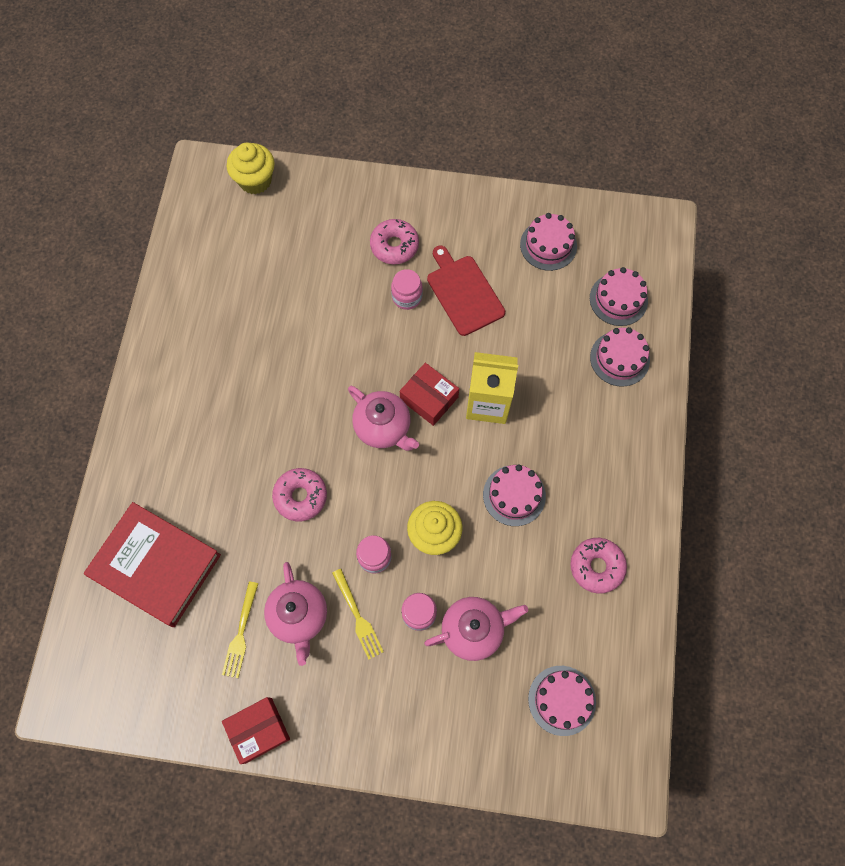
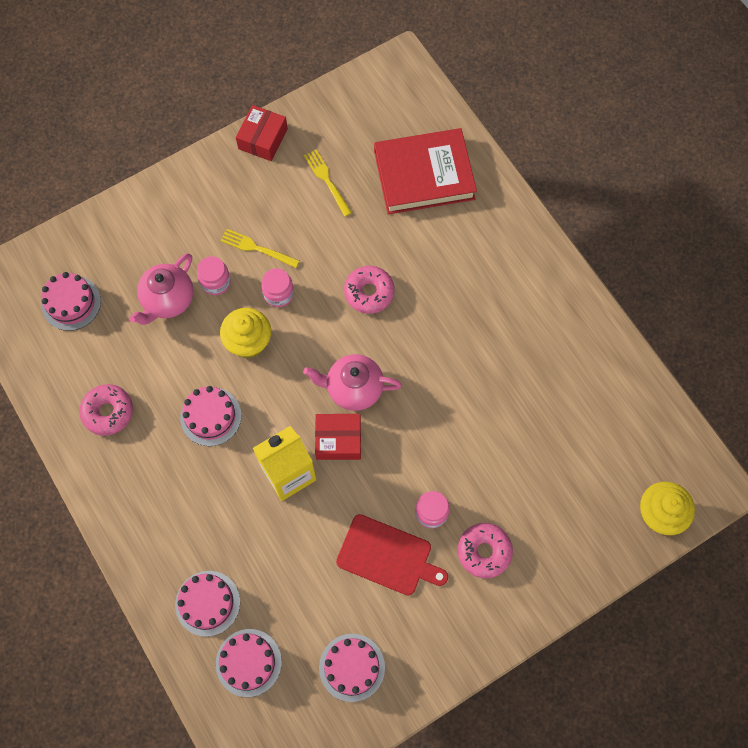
camera: 140 degrees right, 0 degrees up
pink teapot [264,562,327,666] -> none

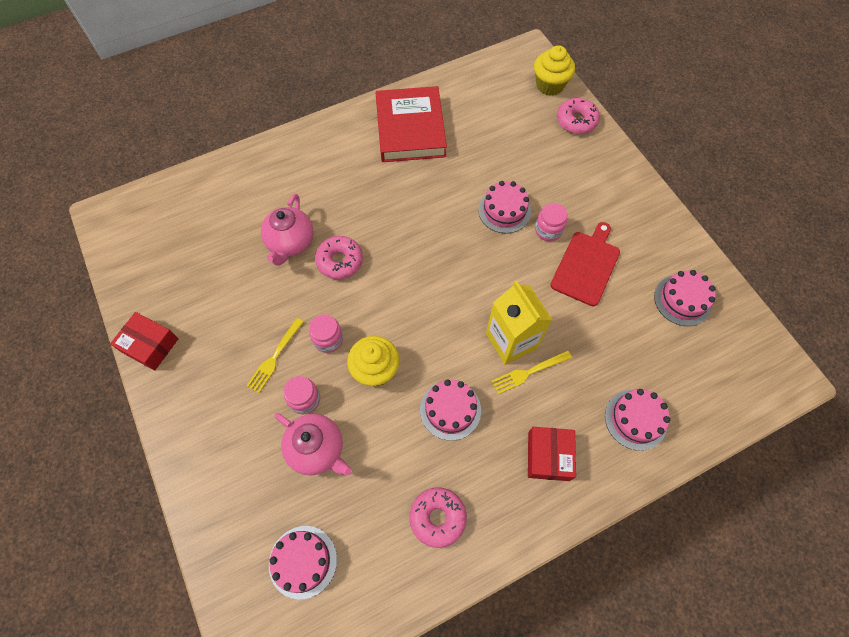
camera: 85 degrees left, 5 degrees down
pink cake [216,629,282,697] -> pink cake moved to [478,181,531,234]
pink teapot [303,354,402,411] -> pink teapot moved to [261,194,314,266]
yellow fork [304,150,352,217] -> yellow fork moved to [491,350,572,394]
red box [315,414,361,460] -> red box moved to [528,427,576,481]
red book [374,128,477,215] -> red book moved to [376,86,447,162]
pink donut [458,523,513,578] -> pink donut moved to [557,98,600,134]

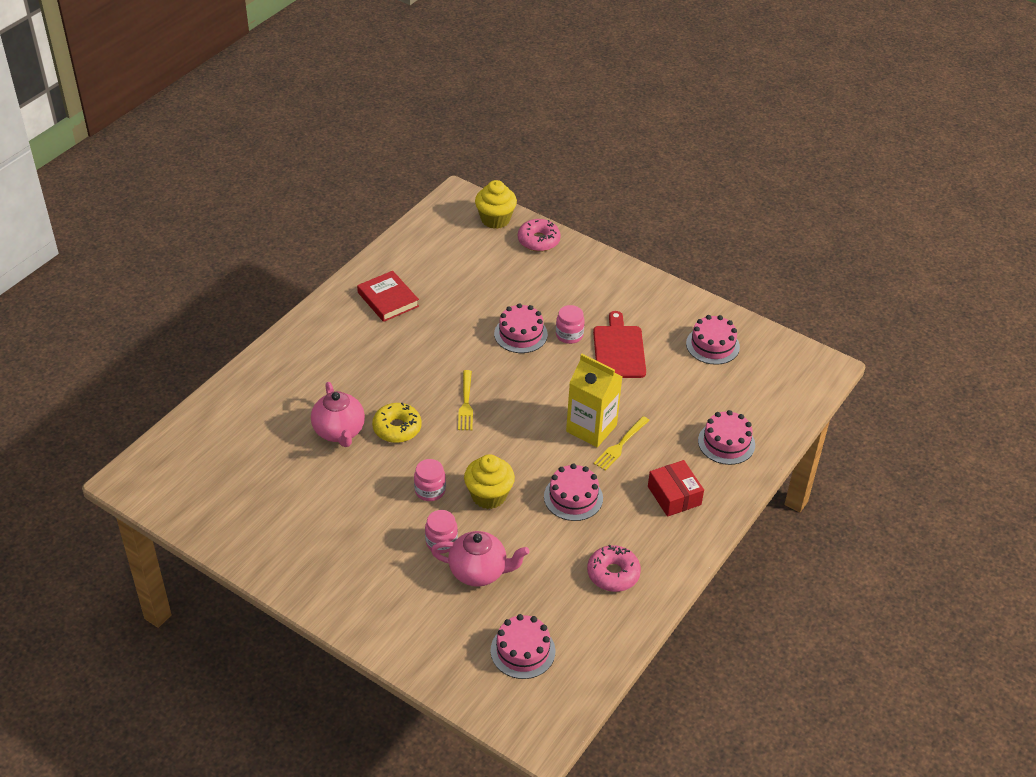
camera: 30 degrees left, 20 degrees down
red box [110,312,178,371] -> none
yellow fork [246,318,303,393] -> yellow fork moved to [458,370,473,430]
pink donut [315,236,363,279] -> yellow donut [372,403,422,443]
red book [376,86,447,162] -> red book [357,271,419,322], size x0.62

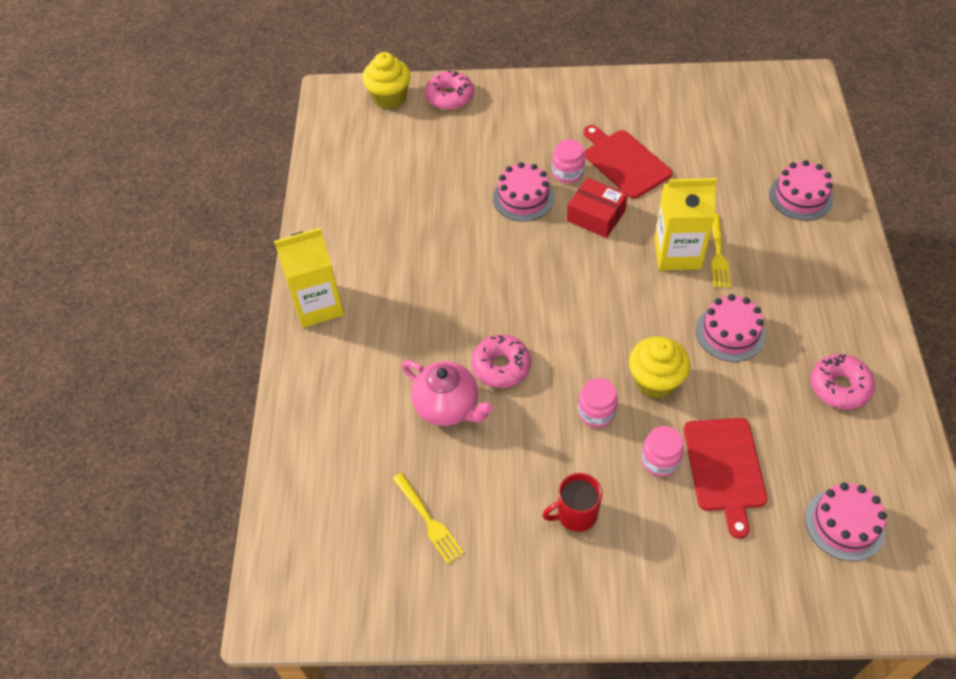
camera: 30 degrees left, 10 degrees up
red book [357,271,419,322] -> none
yellow donut [372,403,422,443] -> pink donut [471,335,531,388]
pink teapot [431,531,529,587] -> red cutting board [683,418,767,539]
yellow fork [458,370,473,430] -> yellow fork moved to [393,473,464,564]
red box [648,460,704,517] -> red box moved to [567,178,628,238]
pink cake [686,315,740,365] -> none
none -> yellow carton [274,228,344,328]
none -> red mug [542,473,602,532]

